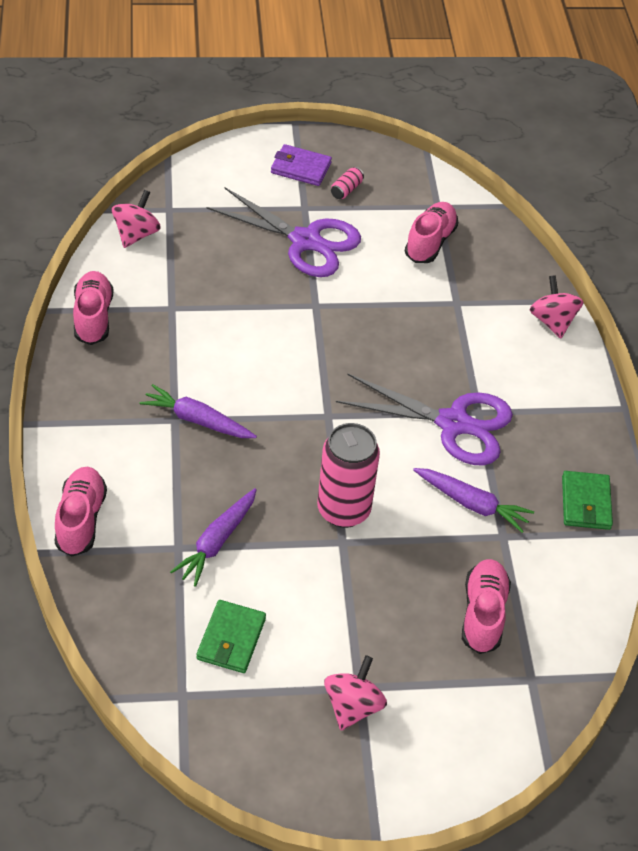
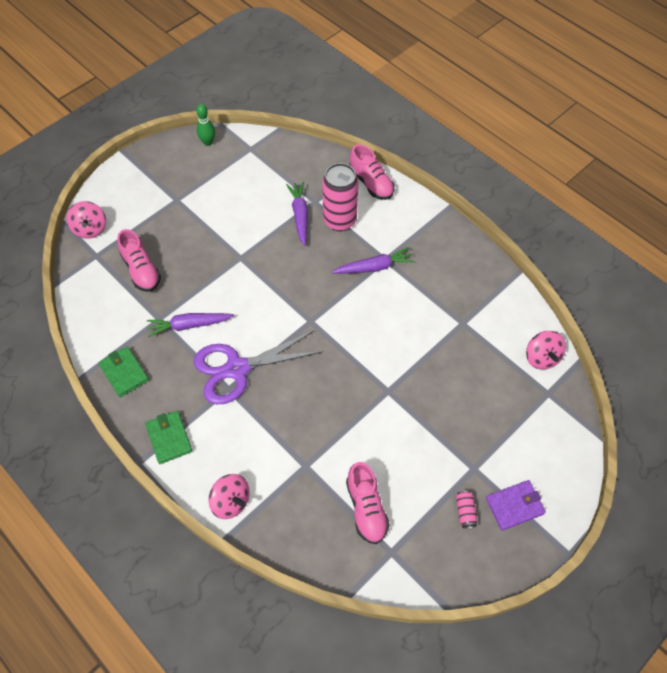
camera: 145 degrees right, 10 degrees up
pink shoe [73,271,113,345] -> none
green wallet [196,600,266,673] -> green wallet moved to [145,411,192,464]
purple scissors [207,188,361,277] -> none
pink can [317,423,380,528] -> pink can moved to [322,163,358,231]
pink spinning top [324,655,387,731] -> pink spinning top moved to [66,201,106,239]
none -> green bowling pin [196,104,215,146]

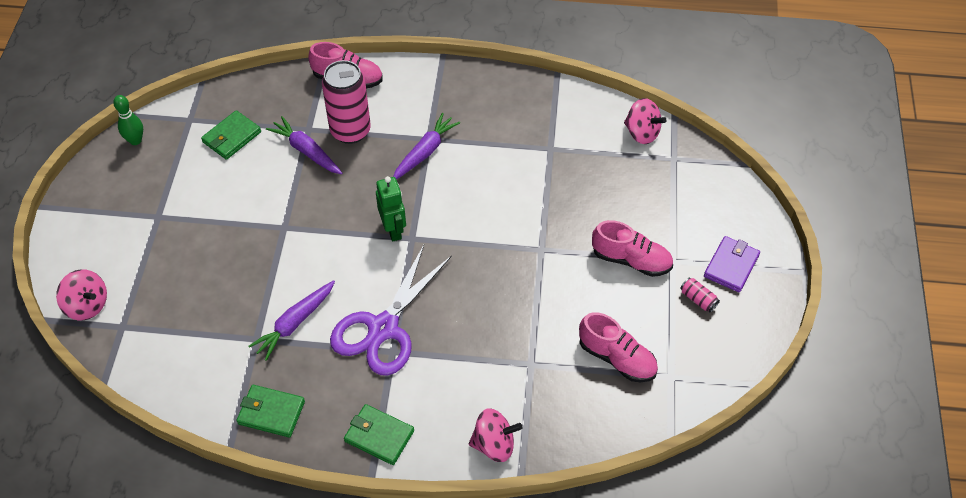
camera: 40 degrees left, 5 degrees down
pink shoe [117,229,161,292] -> pink shoe moved to [592,220,673,277]
none -> green wallet [201,110,261,160]
none -> green robot [376,176,406,241]

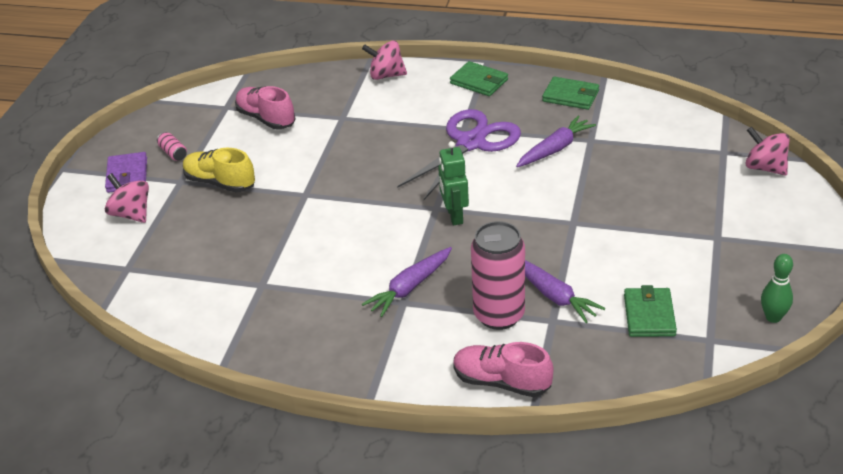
camera: 170 degrees left, 15 degrees down
green wallet [201,110,261,160] -> green wallet turned 45 degrees counterclockwise [624,285,677,337]
pink shoe [592,220,673,277] -> yellow shoe [183,148,255,193]
pink spinning top [624,98,666,144] -> pink spinning top moved to [105,173,149,223]
purple wallet [704,236,760,292] -> purple wallet turned 45 degrees counterclockwise [105,152,147,193]

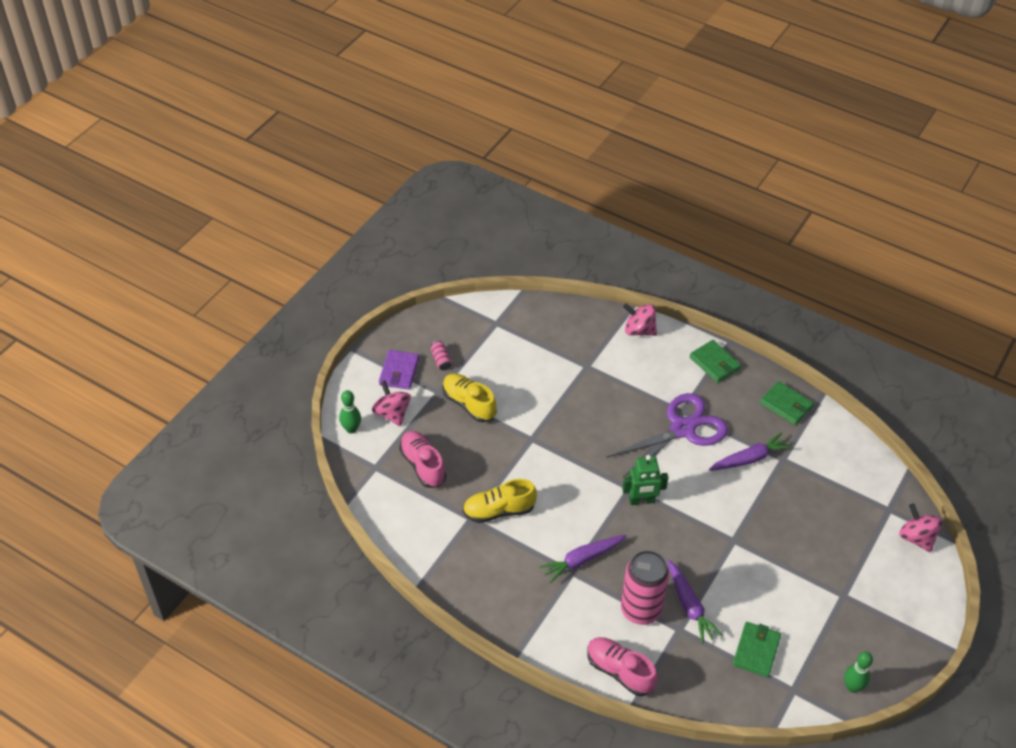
camera: 15 degrees right, 10 degrees up
pink shoe [235,86,296,129] -> pink shoe moved to [399,431,446,488]
green robot [438,141,469,225] -> green robot turned 105 degrees counterclockwise [622,455,669,505]
none -> green bowling pin [339,390,361,434]
none -> yellow shoe [463,479,537,523]

